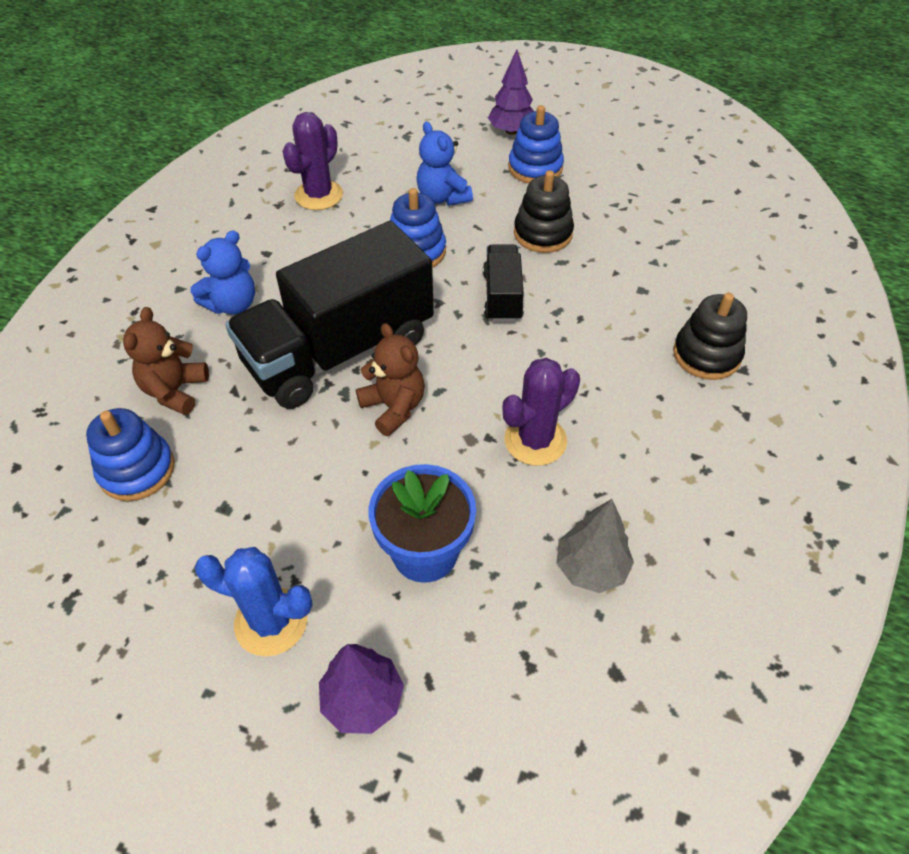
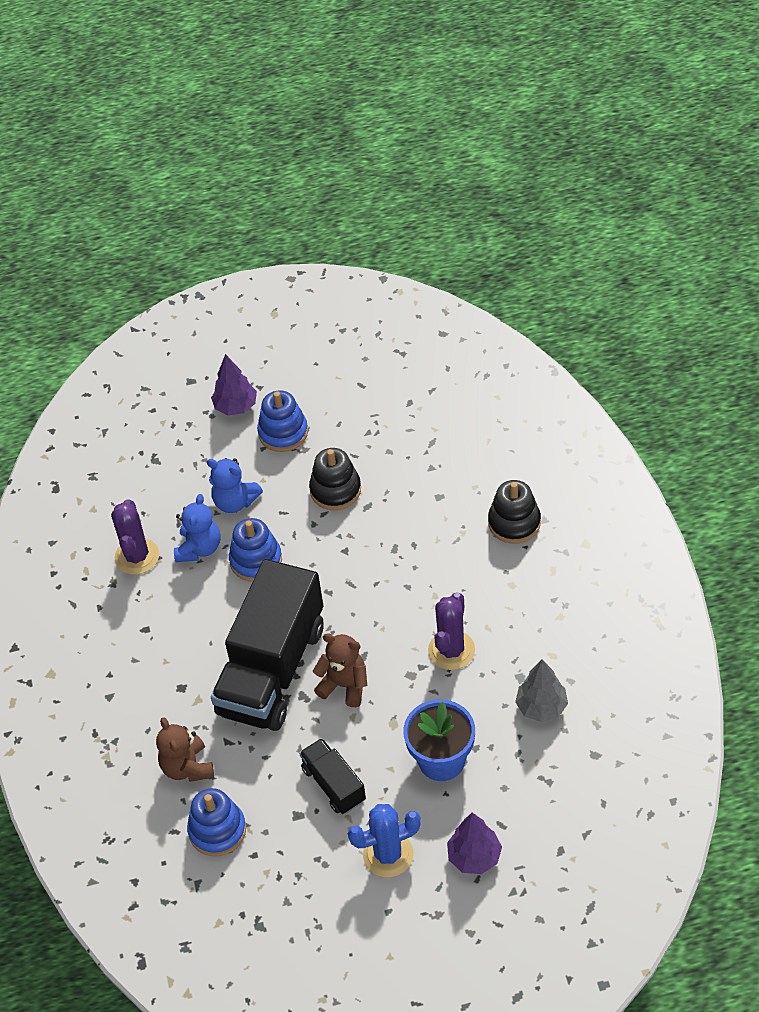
camera: 30 degrees left, 0 degrees up
blue teddy bear [190,230,255,314] -> blue teddy bear moved to [174,494,220,562]
black truck [483,245,524,322] -> black truck moved to [299,738,366,814]

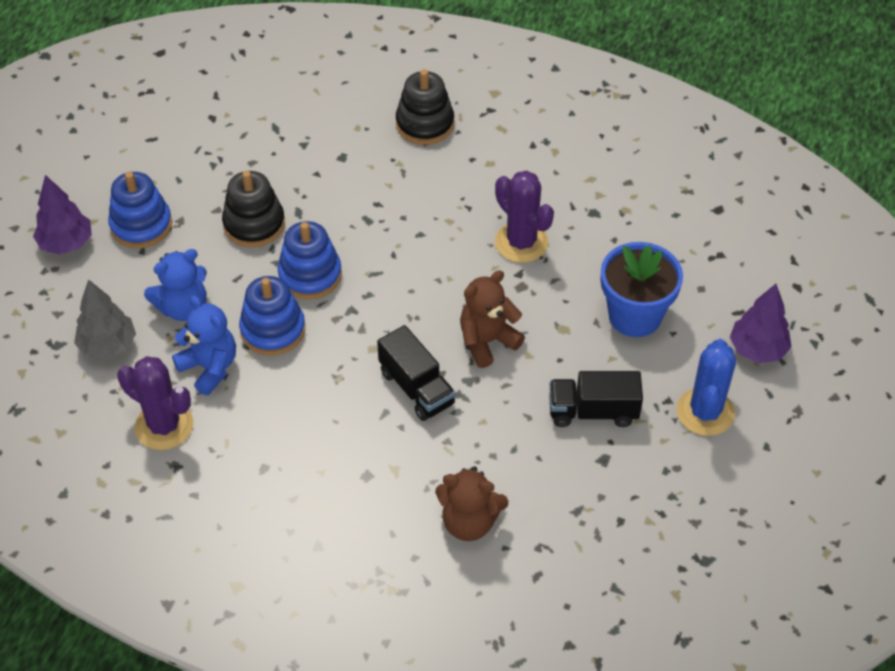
camera: 60 degrees left, 0 degrees up
blue stacking toy [187,788,246,856] -> blue stacking toy moved to [278,221,342,299]
black truck [211,559,323,731] -> black truck [377,325,455,421], size x0.47
grey tree [515,659,568,722] -> grey tree moved to [74,279,136,359]

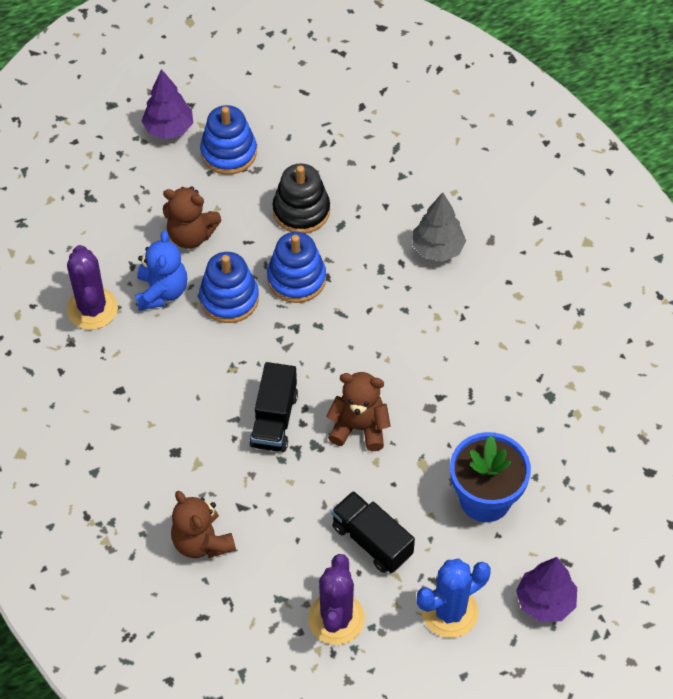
camera: 45 degrees right, 5 degrees up
grey tree [74,279,136,359] -> grey tree moved to [412,192,466,262]
blue teddy bear [144,249,207,321] -> brown teddy bear [163,186,221,249]
black stacking toy [396,70,454,145] -> none
purple cactus [495,170,554,263] -> purple cactus moved to [308,554,365,645]

